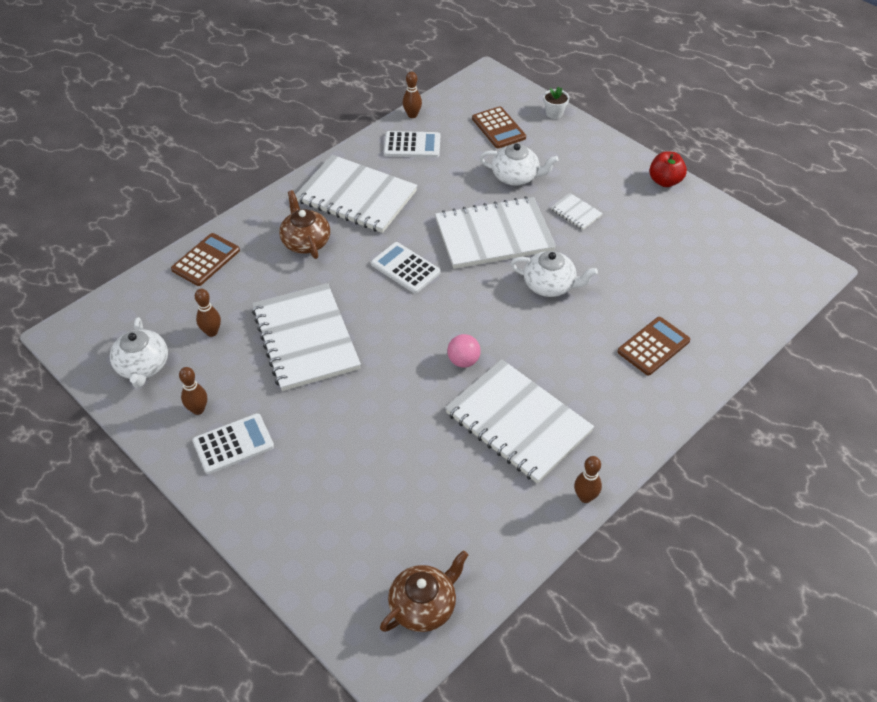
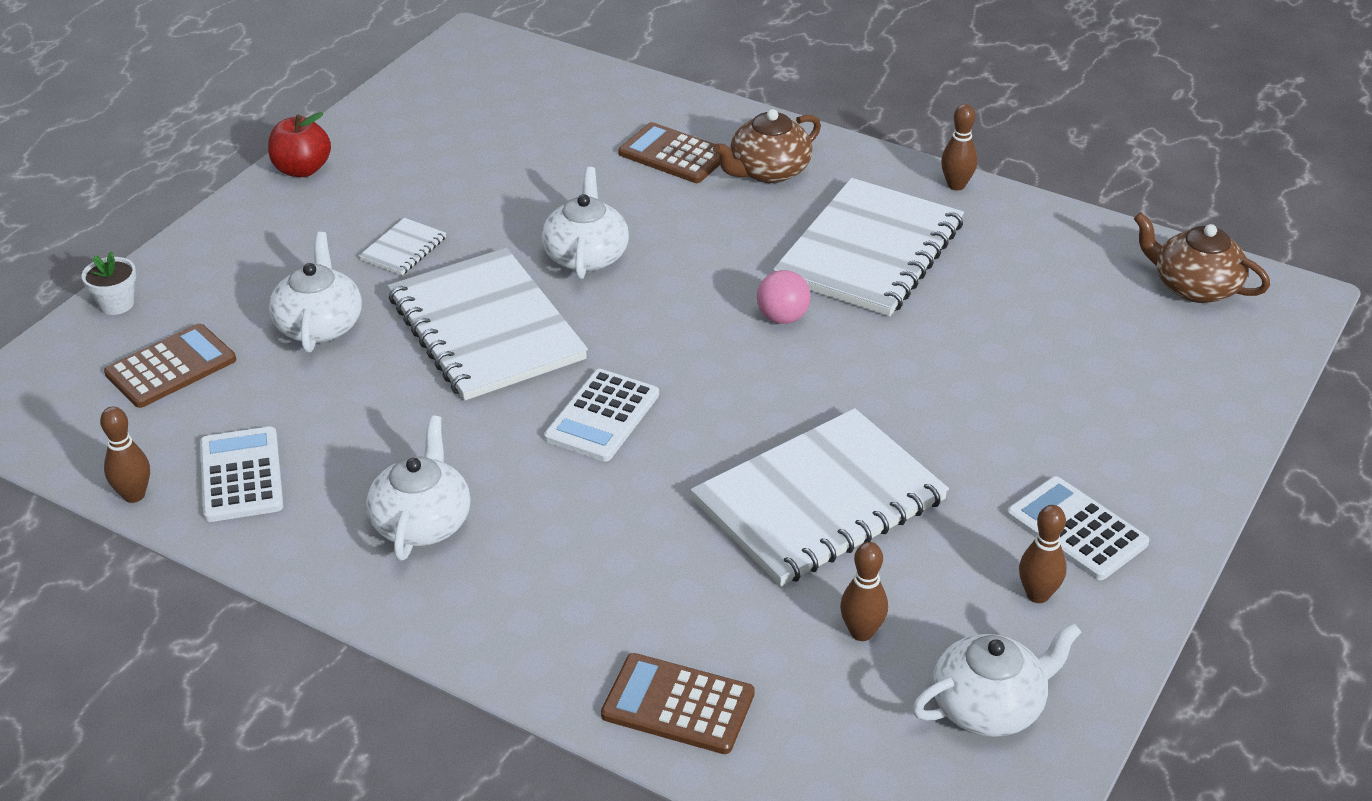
camera: 105 degrees left, 10 degrees down
brown teapot [279,190,330,259] -> brown teapot moved to [713,109,821,183]
white notebook [295,155,418,233] -> white teapot [366,415,471,561]

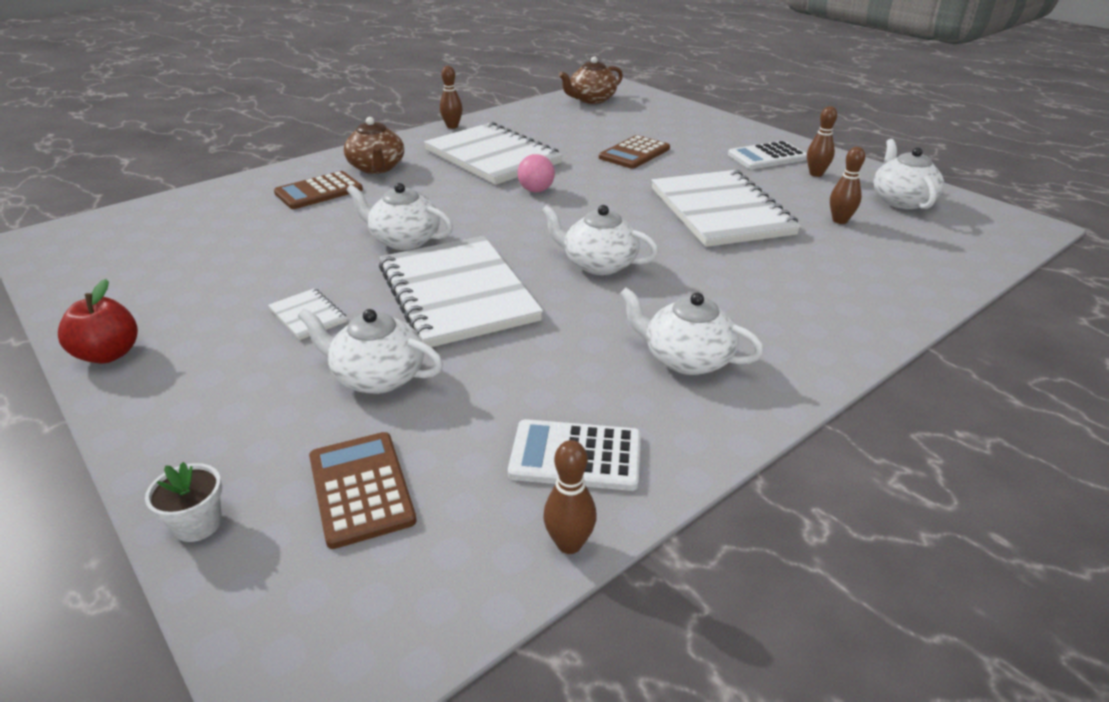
camera: 70 degrees left, 5 degrees down
white notebook [388,248,588,401] -> white notebook turned 75 degrees clockwise [379,236,543,347]
white calculator [544,369,659,462] -> white teapot [541,205,659,275]
brown calculator [601,653,755,754] -> brown calculator moved to [599,135,670,169]

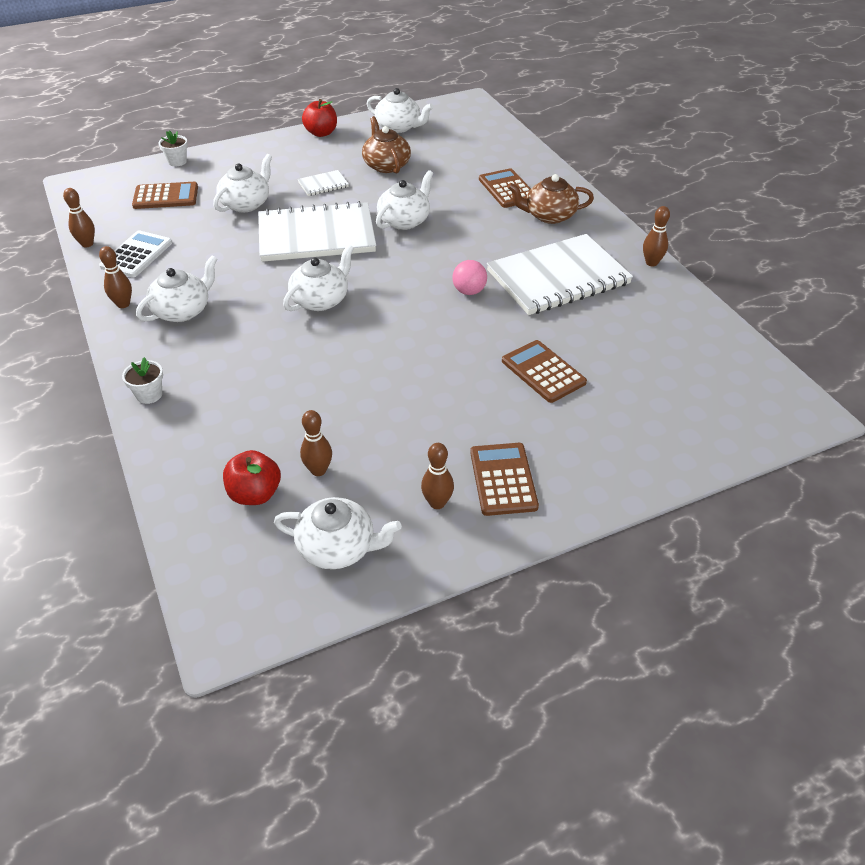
camera: 105 degrees right, 10 degrees up
brown teapot [559,56,623,104] -> brown teapot moved to [362,116,411,173]
white notebook [651,170,801,247] -> none
white calculator [728,141,807,169] -> brown calculator [470,443,539,516]
none -> brown bowling pin [99,246,132,308]
none -> white flower pot [122,357,163,404]
none -> red apple [223,450,281,505]
none -> white teapot [367,88,433,133]

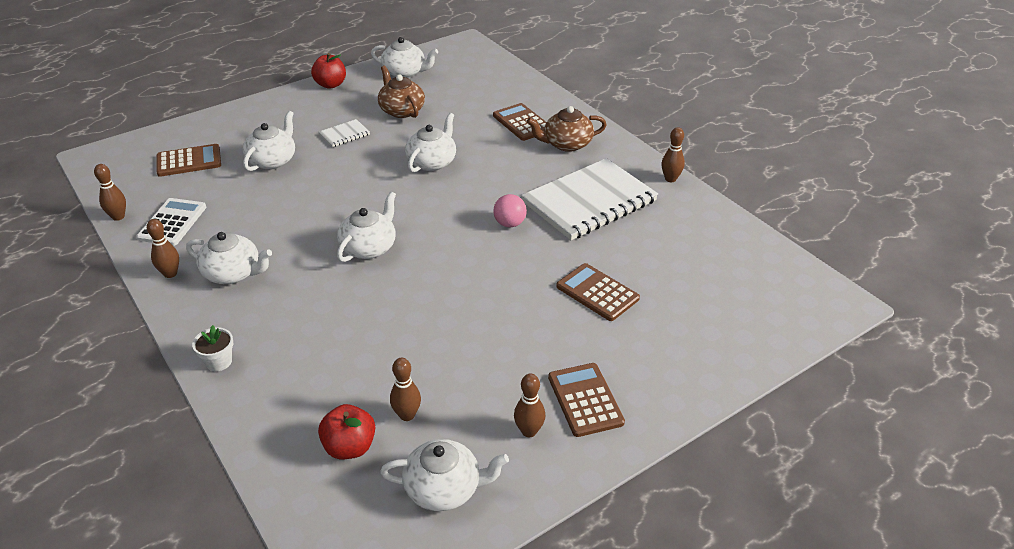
camera: 10 degrees left, 5 degrees down
white teapot [136,255,217,322] -> white teapot turned 75 degrees clockwise [186,232,272,284]
white flower pot [158,130,188,166] -> none
white notebook [258,201,376,262] -> none

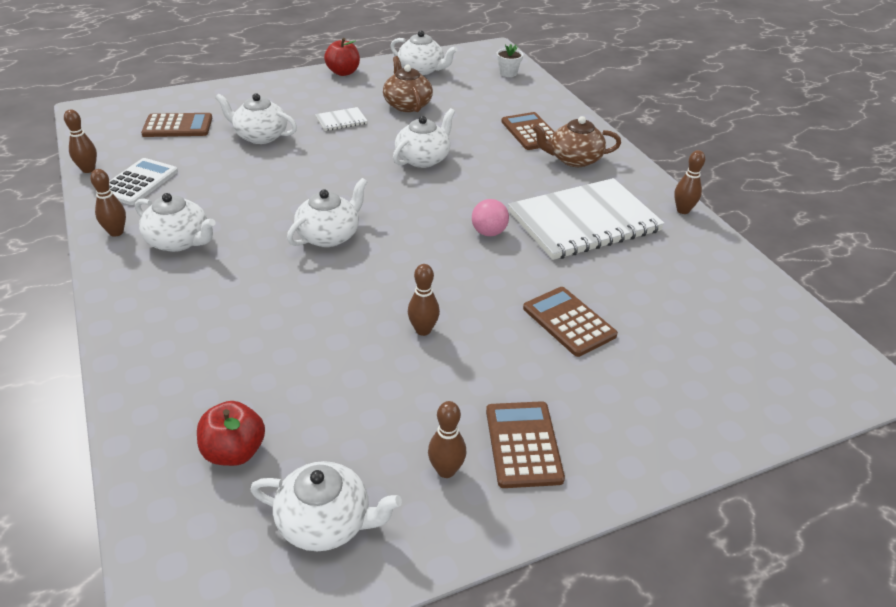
camera: 10 degrees right, 0 degrees up
white flower pot [192,325,233,371] -> white flower pot moved to [497,44,523,77]
white teapot [243,111,295,171] -> white teapot turned 105 degrees counterclockwise [215,93,297,144]
brown bowling pin [390,358,421,421] -> brown bowling pin moved to [408,264,440,336]

